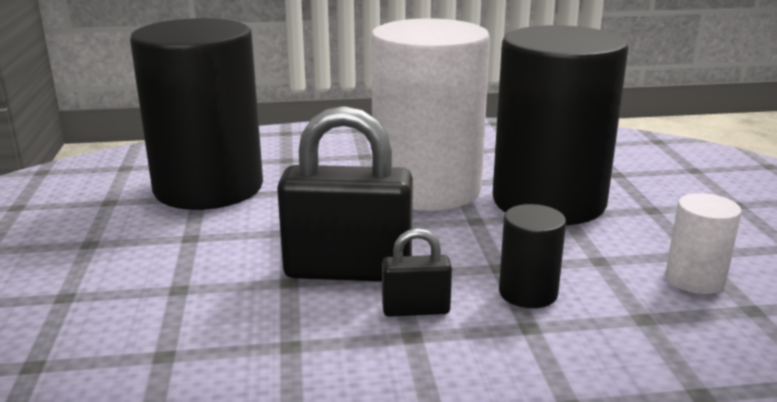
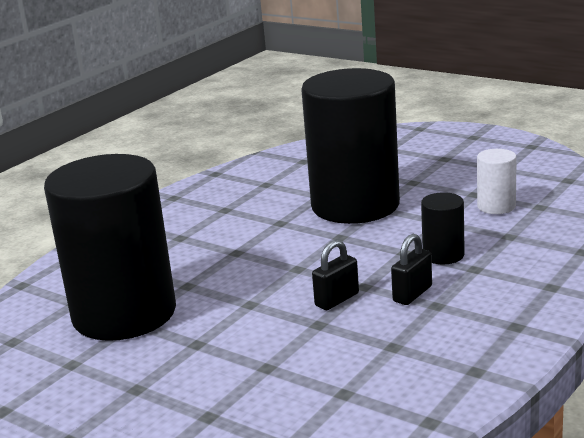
camera: 45 degrees left, 0 degrees up
black padlock [277,106,413,282] -> black padlock [312,240,359,310], size x0.49
white cylinder [371,19,490,211] -> none

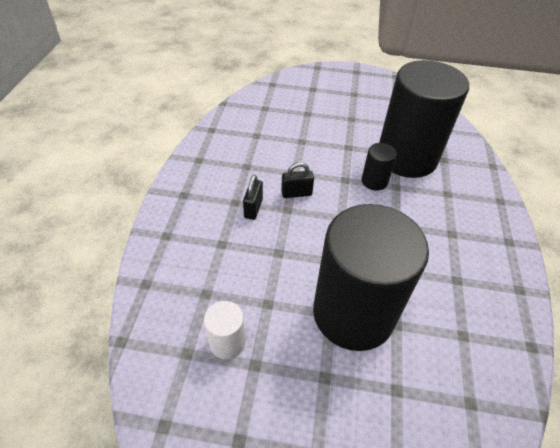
camera: 150 degrees right, 25 degrees up
black padlock [312,240,359,310] -> black padlock turned 60 degrees clockwise [281,162,314,198]
black cylinder [421,192,465,264] -> black cylinder moved to [362,143,397,191]

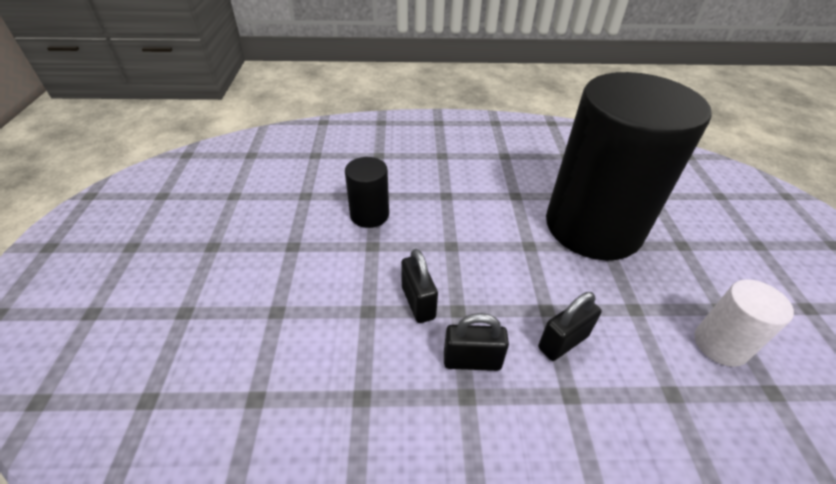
camera: 100 degrees left, 5 degrees down
black cylinder [379,60,469,178] -> none
none -> black padlock [538,292,602,361]

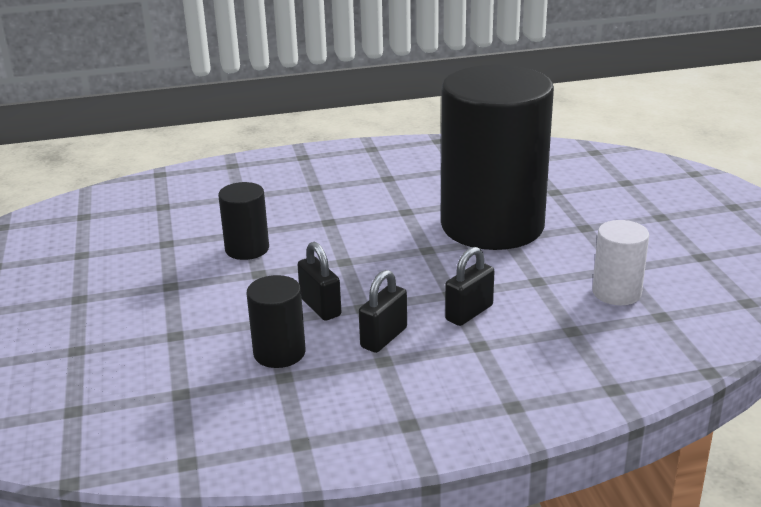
camera: 10 degrees left, 15 degrees down
black padlock [444,313,509,371] -> black padlock turned 45 degrees counterclockwise [359,270,407,353]
none -> black cylinder [247,275,306,368]

